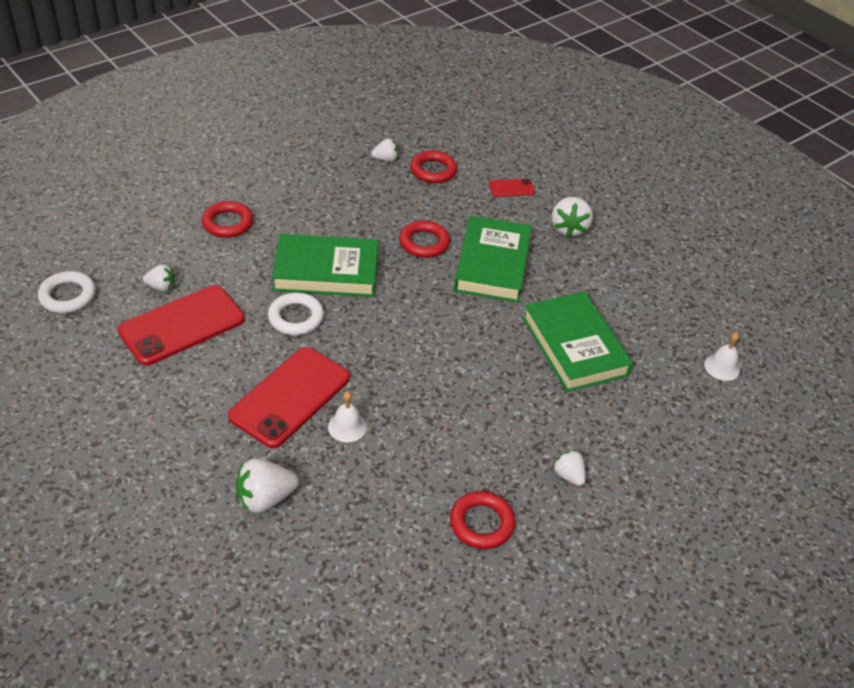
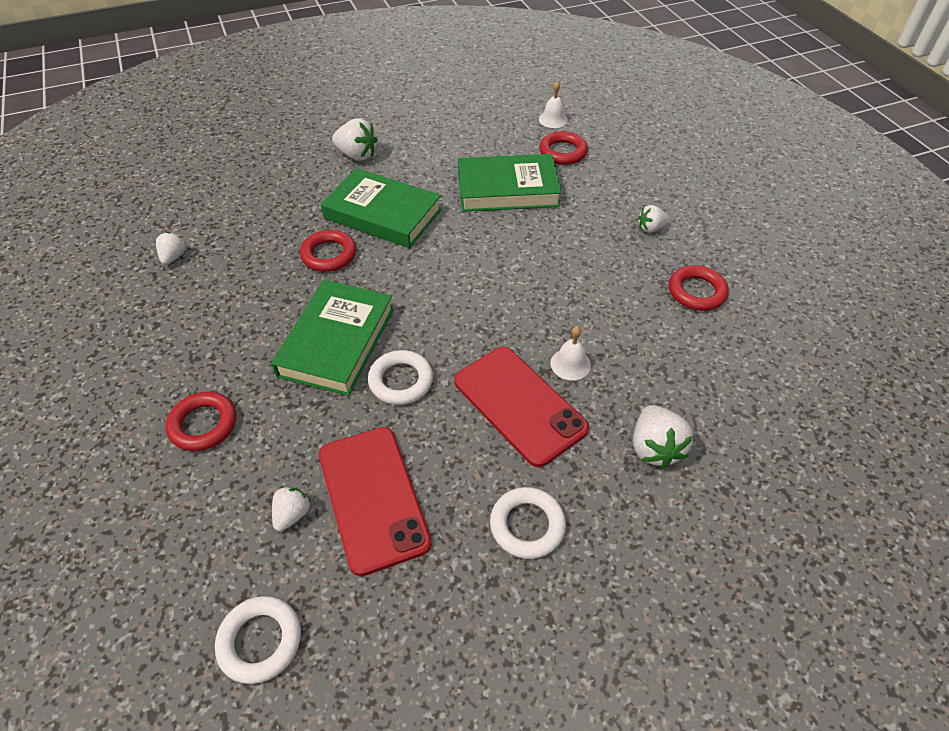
camera: 70 degrees left, 5 degrees up
red ring [410,150,457,183] -> red ring moved to [539,131,588,165]
red phone [489,179,535,197] -> none
none -> white ring [490,487,566,559]

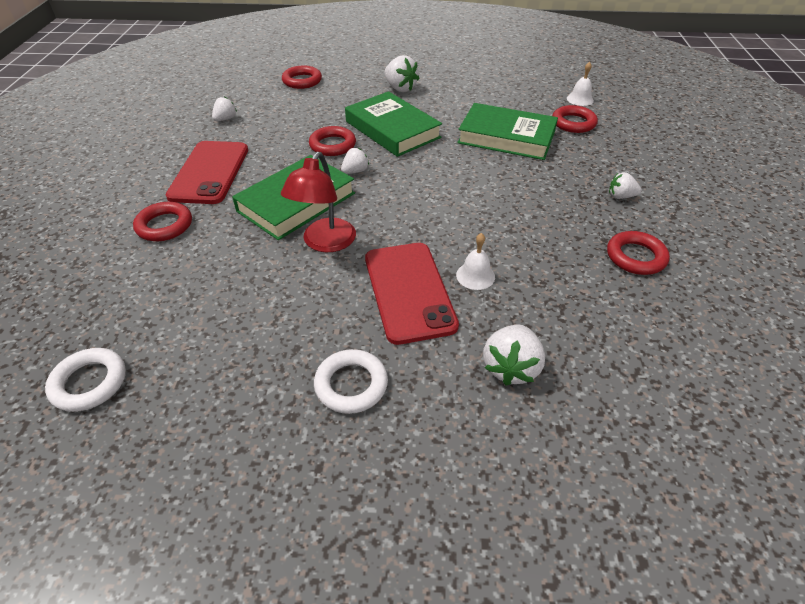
camera: 25 degrees right, 5 degrees down
white strawberry [272,487,311,531] -> white strawberry moved to [341,148,369,174]
red phone [319,427,432,576] -> red phone moved to [166,141,248,204]
white ring [368,350,433,405] -> red lamp [281,152,356,252]
none -> red ring [282,65,322,89]

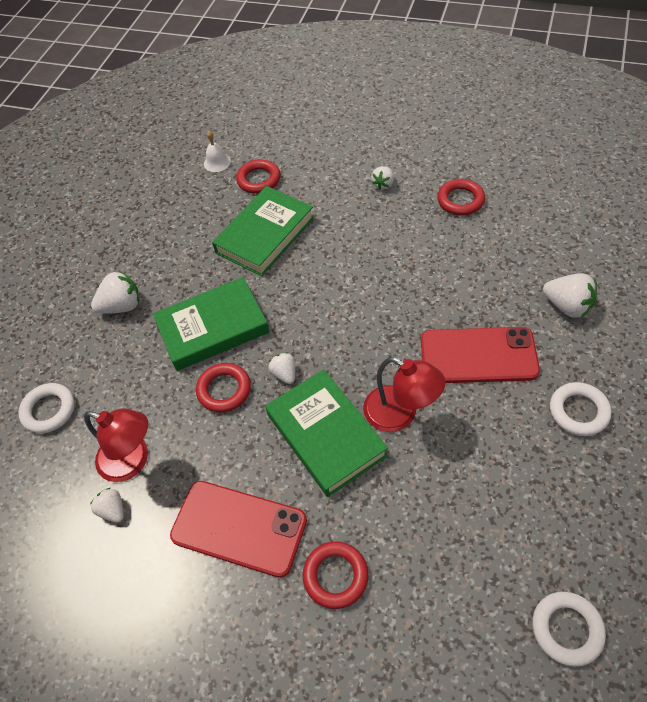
camera: 70 degrees left, 10 degrees up
red ring [282,65,322,89] -> white ring [18,383,75,433]
white bell [456,233,495,290] -> none
none -> red lamp [84,409,148,482]

